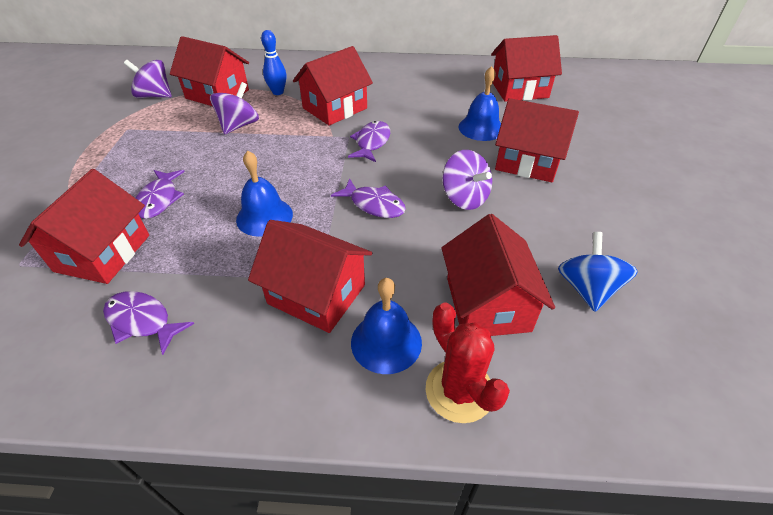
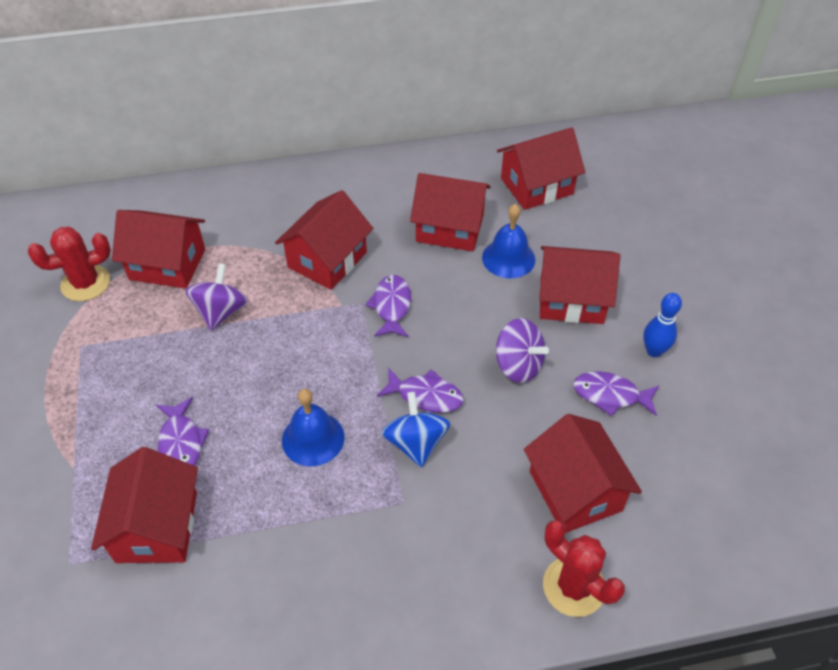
camera: 15 degrees left, 5 degrees up
purple fish [103,291,194,355] -> purple fish moved to [573,371,659,416]
purple spinning top [124,60,172,98] -> red cactus [28,227,111,301]
red house [248,220,372,333] -> red house moved to [410,173,491,251]
blue bowling pin [261,30,287,95] -> blue bowling pin moved to [643,293,682,357]
blue bell [351,278,422,374] -> none
blue spinning top [558,232,638,312] -> blue spinning top moved to [382,392,450,467]

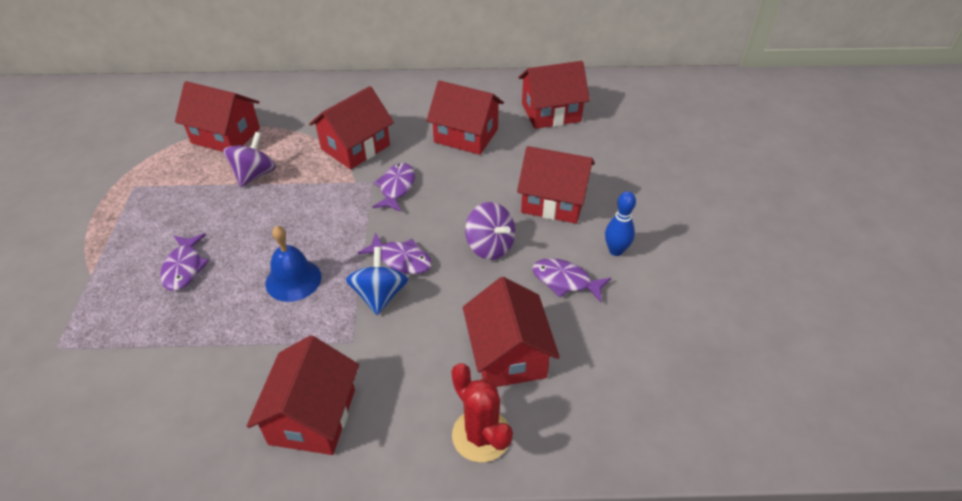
camera: 10 degrees right, 5 degrees down
red cactus [28,227,111,301] -> none
red house [91,447,198,563] -> red house moved to [247,335,359,455]
blue bell [482,204,535,278] -> none

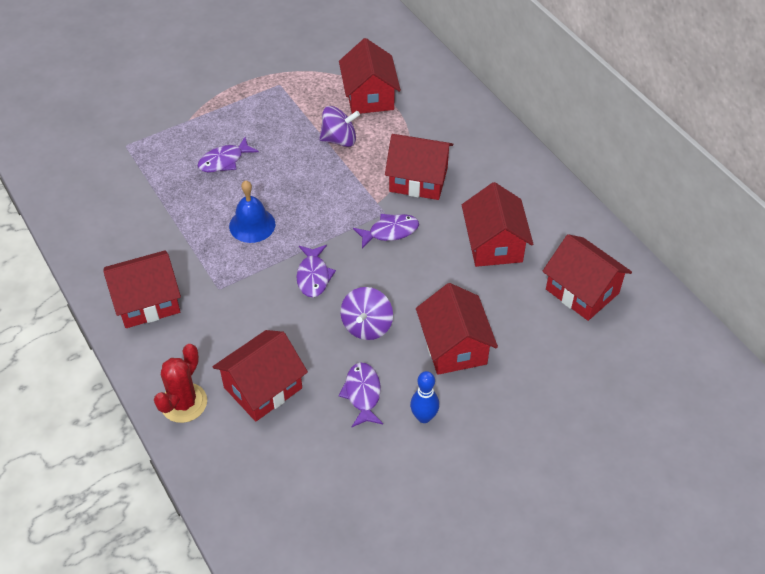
camera: 60 degrees right, 5 degrees up
blue spinning top [346,247,408,315] -> none

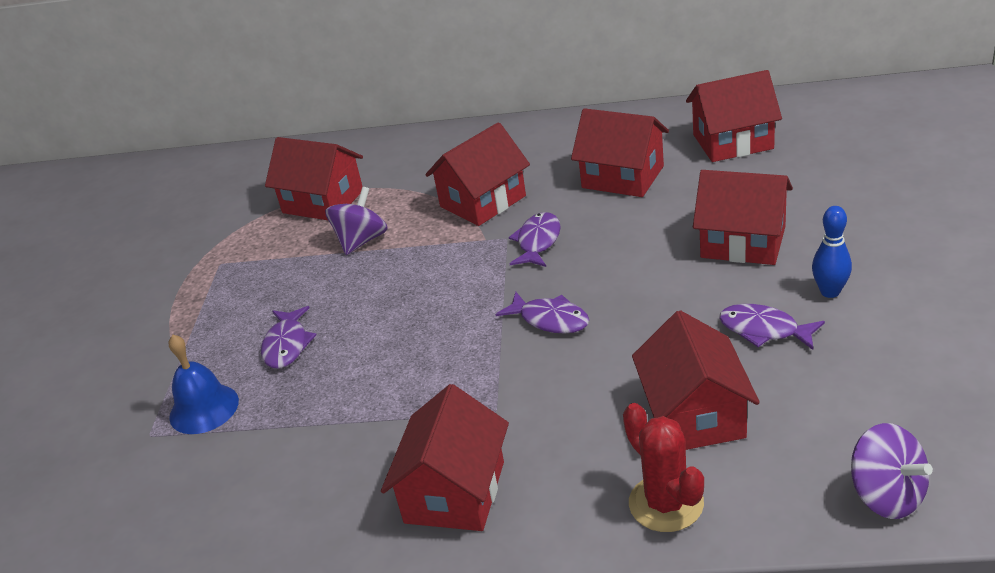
camera: 50 degrees left, 15 degrees down
blue bell [229,180,275,243] -> blue bell moved to [169,334,239,434]
purple spinning top [340,287,393,340] -> purple spinning top moved to [851,423,933,519]

